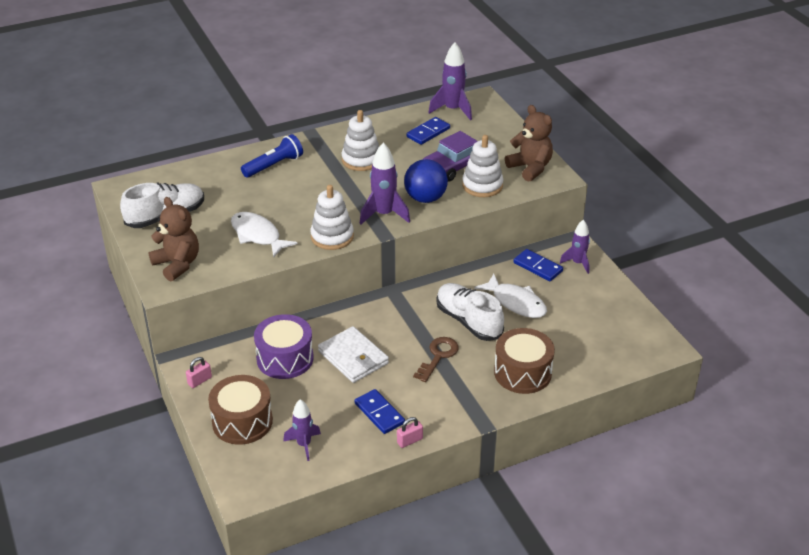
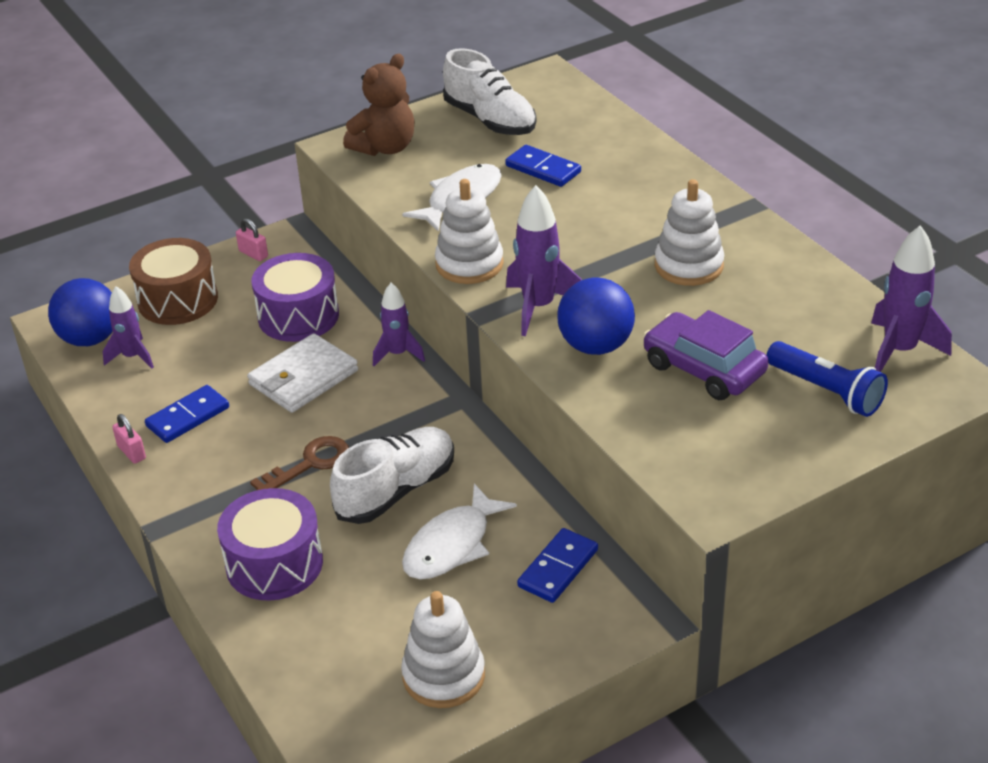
camera: 85 degrees right, 0 degrees up
blue flashlight [241,134,303,178] -> blue flashlight moved to [767,341,888,417]
blue domino [406,117,450,145] -> blue domino moved to [505,145,581,187]
brown key [413,337,459,382] -> brown key turned 60 degrees counterclockwise [250,436,349,491]
white stacking toy [462,135,503,197] -> white stacking toy moved to [401,591,485,708]
brown drum [494,328,555,394] -> purple drum [217,488,323,601]
brown teddy bear [505,105,553,182] -> none
purple rocket [560,220,590,274] -> purple rocket moved to [373,283,425,366]
none -> blue ball [48,278,113,346]

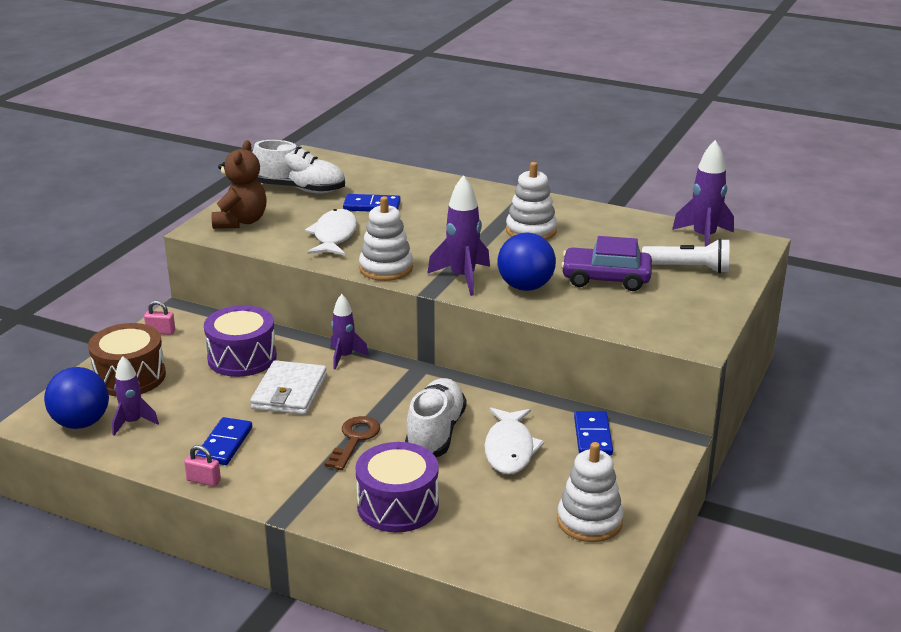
camera: 35 degrees left, 10 degrees down
blue flashlight [767,341,888,417] -> white flashlight [642,238,730,273]

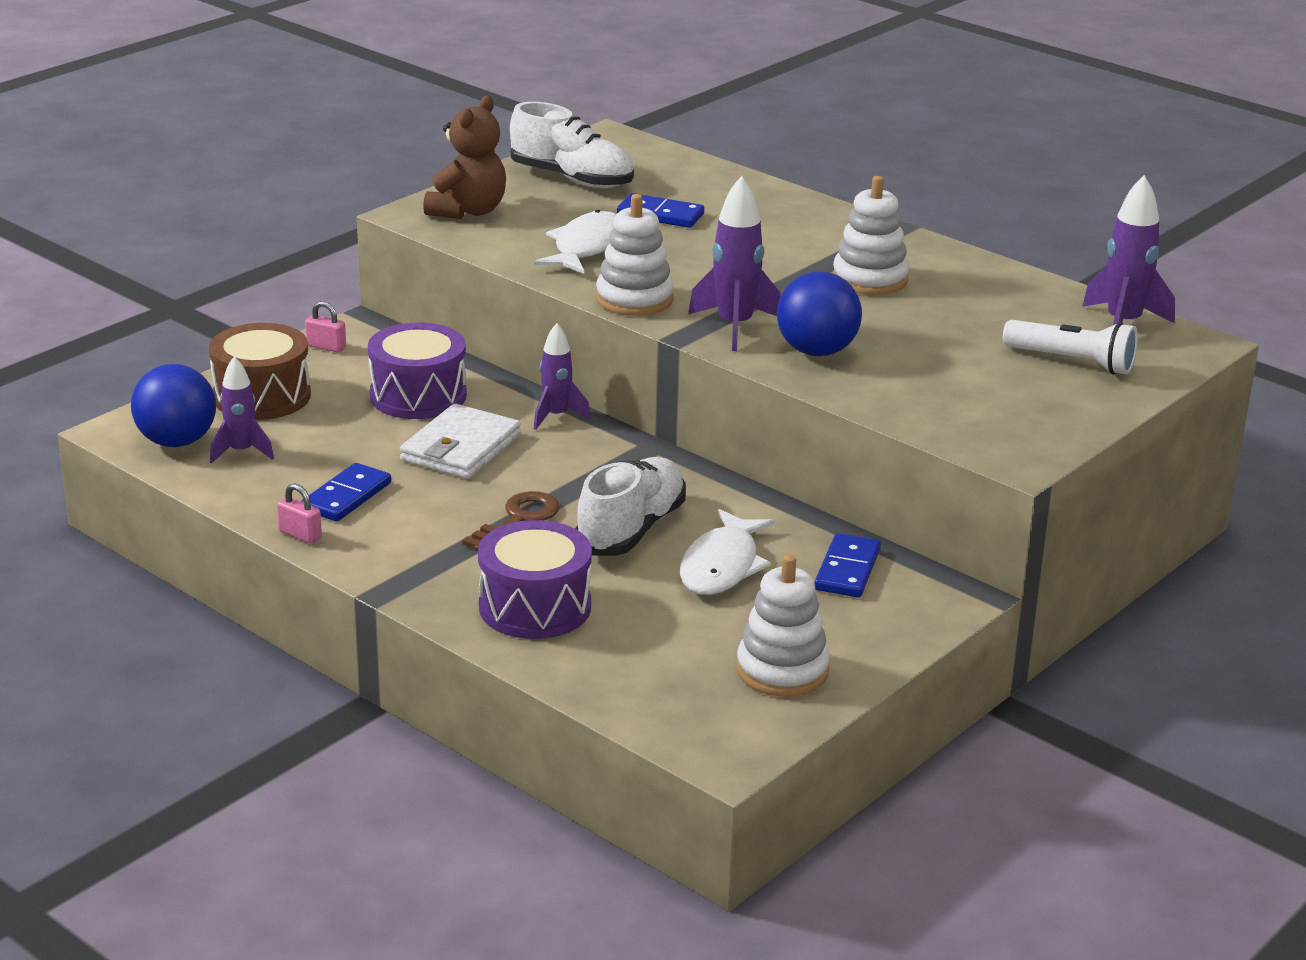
camera: 15 degrees right, 0 degrees up
purple car [561,236,652,291] -> none

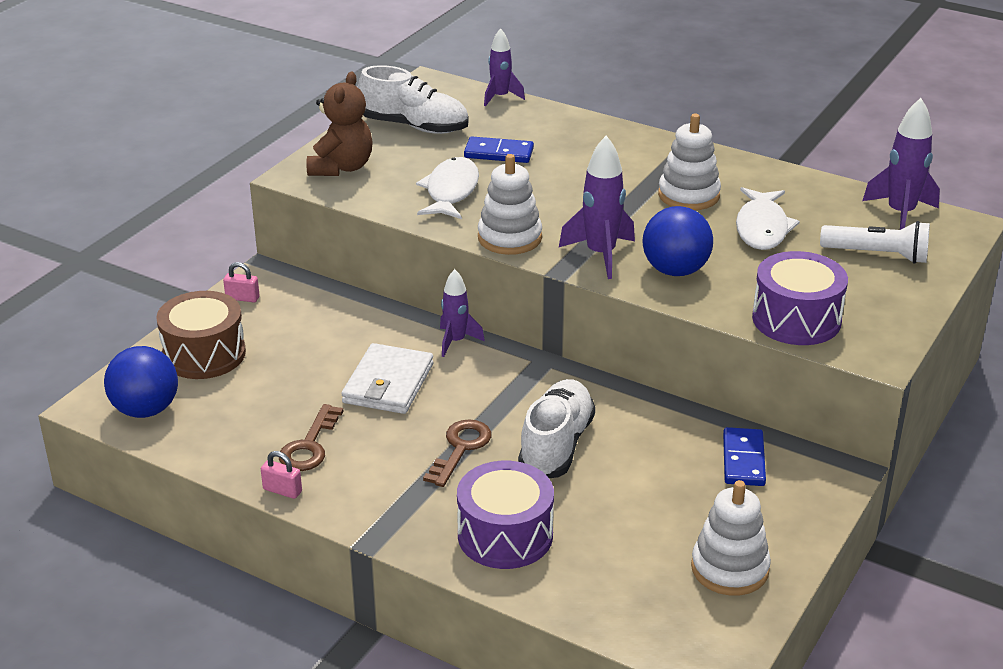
camera: 10 degrees left, 5 degrees up
purple rocket [210,356,274,464] -> purple rocket moved to [484,28,525,106]
blue domino [301,463,391,521] -> brown key [279,404,343,471]
purple drum [368,322,467,419] -> purple drum moved to [752,251,848,345]
white fish [680,509,775,595] -> white fish moved to [736,187,800,250]

